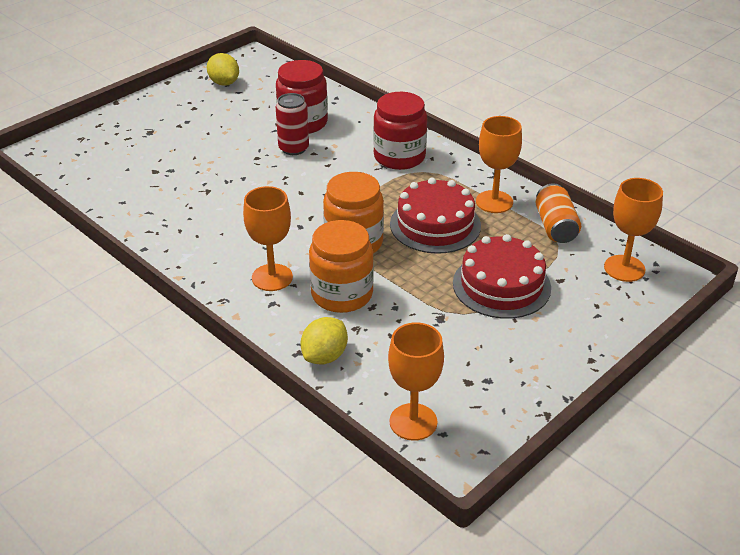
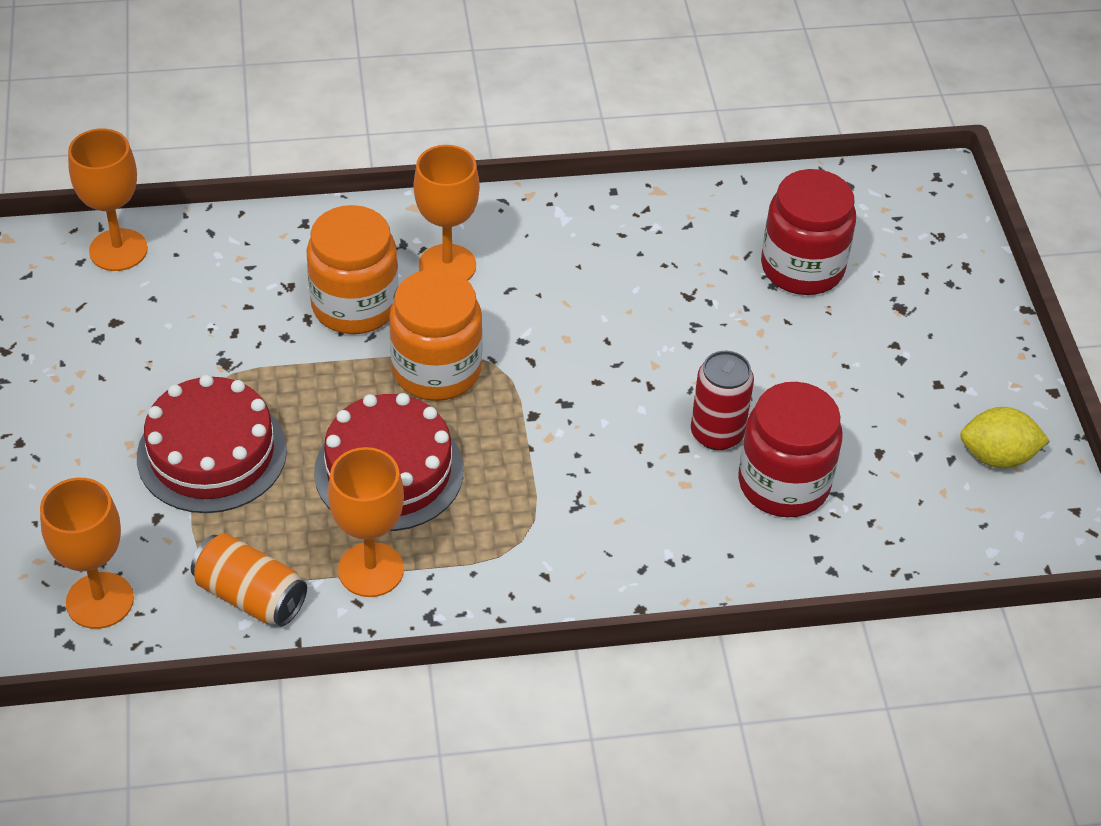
camera: 125 degrees right, 10 degrees up
yellow lemon [301,317,348,364] -> none
red jar [373,92,427,170] -> red jar moved to [761,169,856,295]

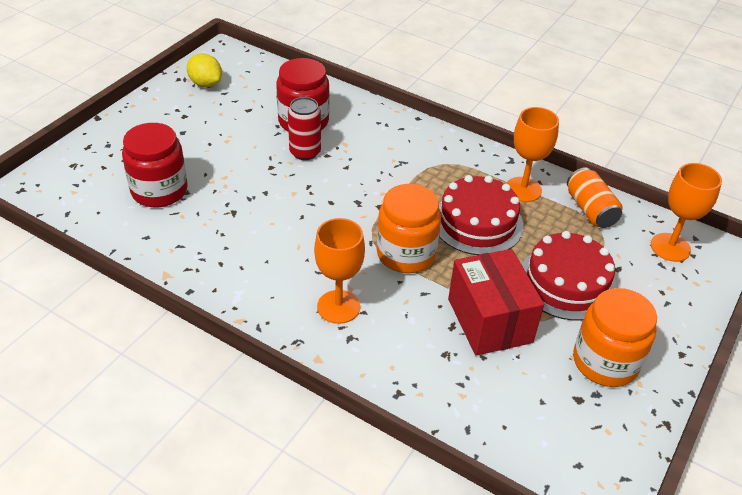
camera: 140 degrees left, 5 degrees down
orange goblet [68,129,148,271] -> none
orange jar [307,205,399,334] -> orange jar moved to [573,288,657,387]
none -> red box [448,249,544,356]

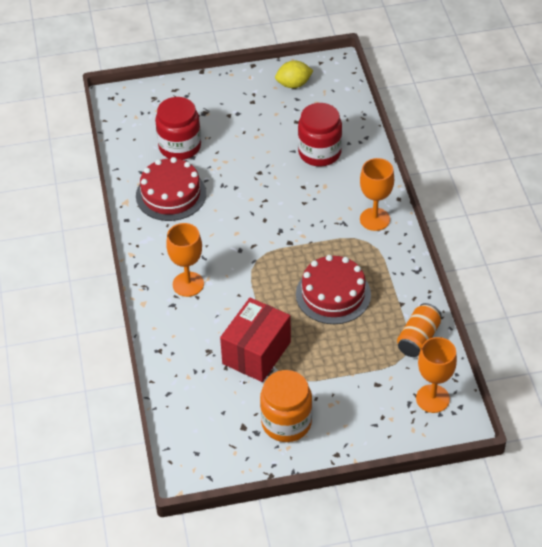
camera: 50 degrees right, 5 degrees up
yellow lemon [187,53,222,87] -> yellow lemon turned 75 degrees clockwise [275,61,314,88]
red can [288,97,321,160] -> none
orange jar [377,184,441,273] -> none
orange goblet [506,107,559,202] -> orange goblet moved to [360,158,394,231]
red cake [521,231,617,320] -> red cake moved to [136,157,206,221]

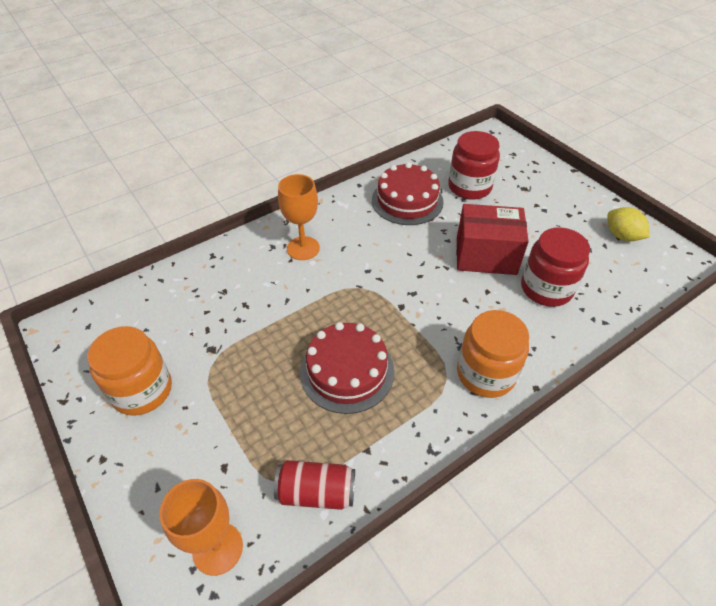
camera: 65 degrees right, 0 degrees up
red box [220,298,291,382] -> red box moved to [457,204,529,275]
orange goblet [360,158,394,231] -> orange jar [457,310,529,398]
orange can [397,303,442,357] -> red can [274,460,355,510]

